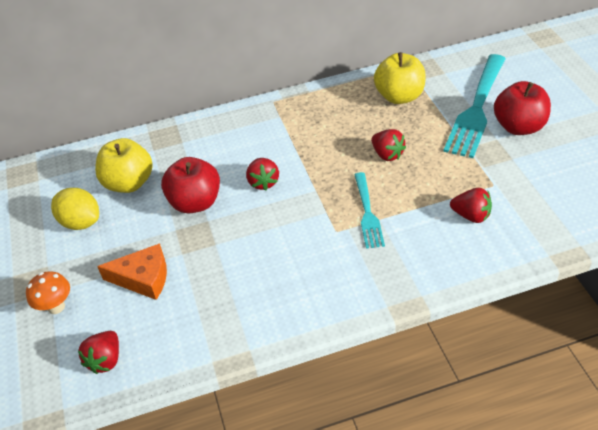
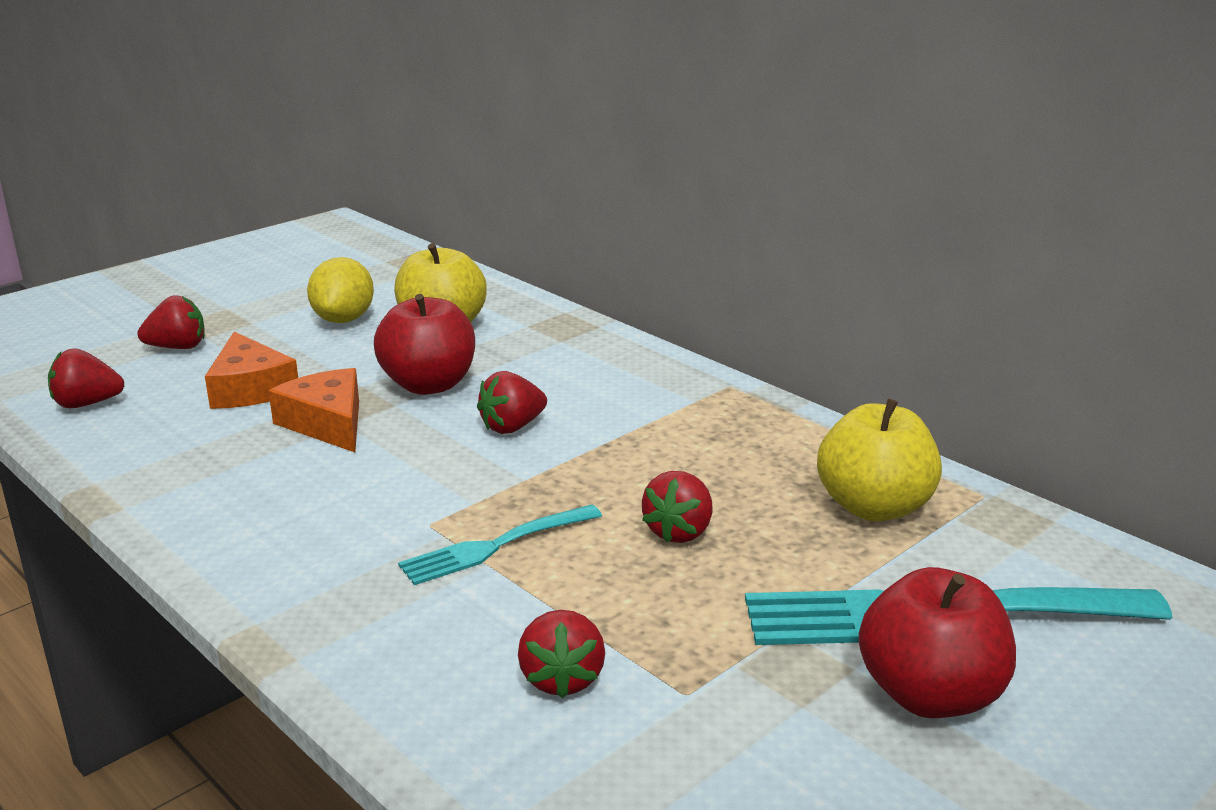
camera: 60 degrees right, 20 degrees down
orange mushroom [26,271,70,314] -> red strawberry [138,295,205,349]
none -> orange cheese [269,368,359,452]

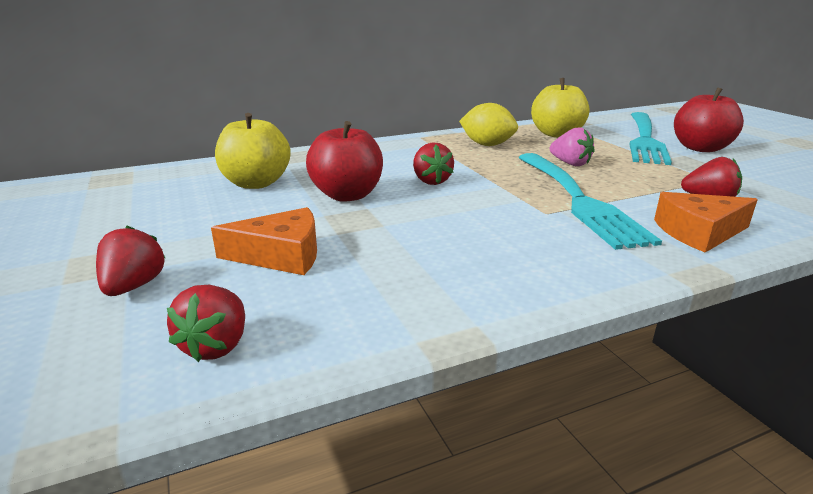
camera: 70 degrees left, 0 degrees up
orange cheese [269,368,359,452] -> orange cheese moved to [654,192,758,253]
yellow lemon [307,257,374,323] -> yellow lemon moved to [459,103,518,146]
turquoise fork [398,504,602,585] -> turquoise fork [518,153,662,250], size x1.79
red strawberry [642,471,713,543] -> pink strawberry [550,127,594,166]

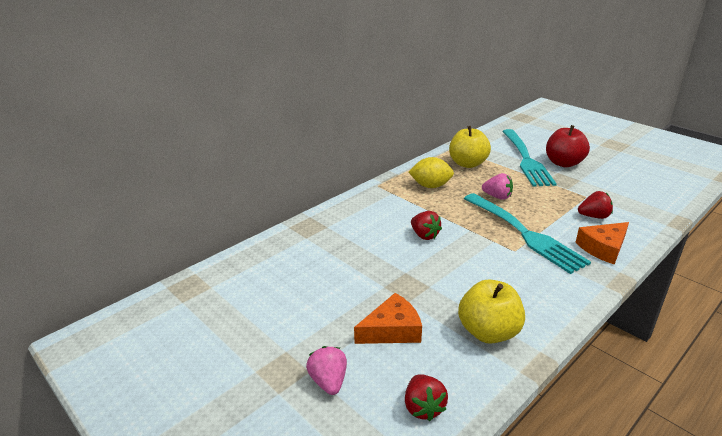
camera: 20 degrees left, 5 degrees up
red strawberry [96,226,165,296] -> pink strawberry [306,346,347,395]
yellow apple [215,113,291,189] -> yellow apple moved to [458,279,525,344]
red apple [306,121,383,202] -> none

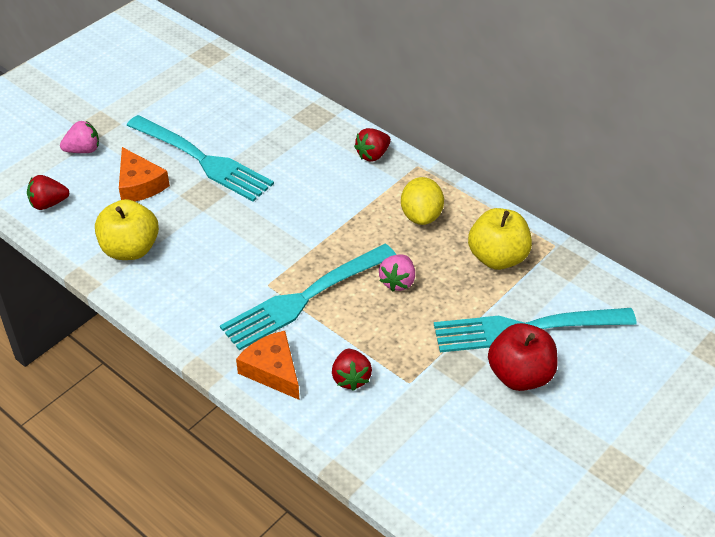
camera: 85 degrees right, 15 degrees up
red strawberry [411,211,442,240] -> red strawberry moved to [354,128,391,162]
none -> turquoise fork [126,115,274,202]

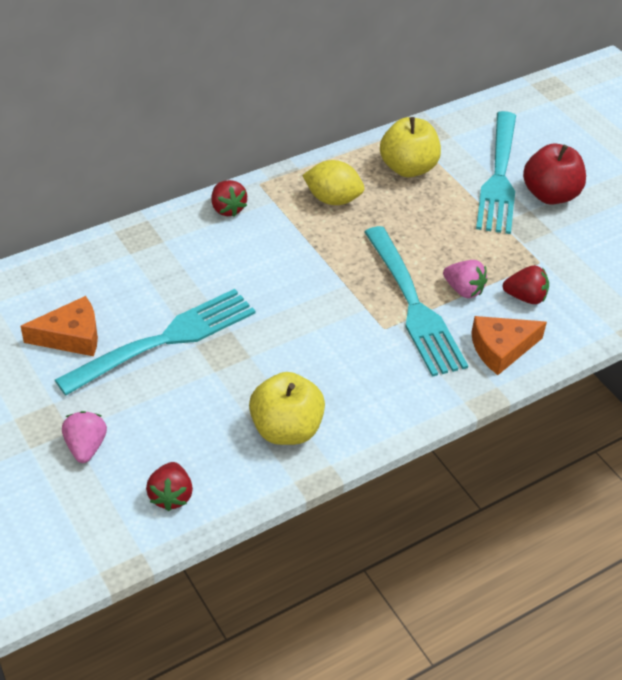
camera: 75 degrees left, 0 degrees up
orange cheese [119,147,170,202] -> orange cheese moved to [21,296,98,356]
pink strawberry [379,254,415,291] -> pink strawberry moved to [443,260,487,298]

